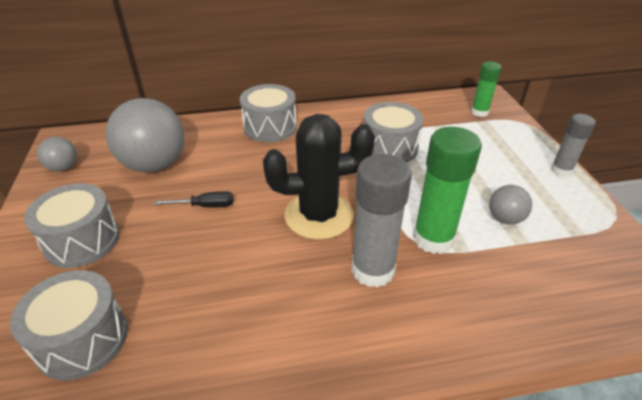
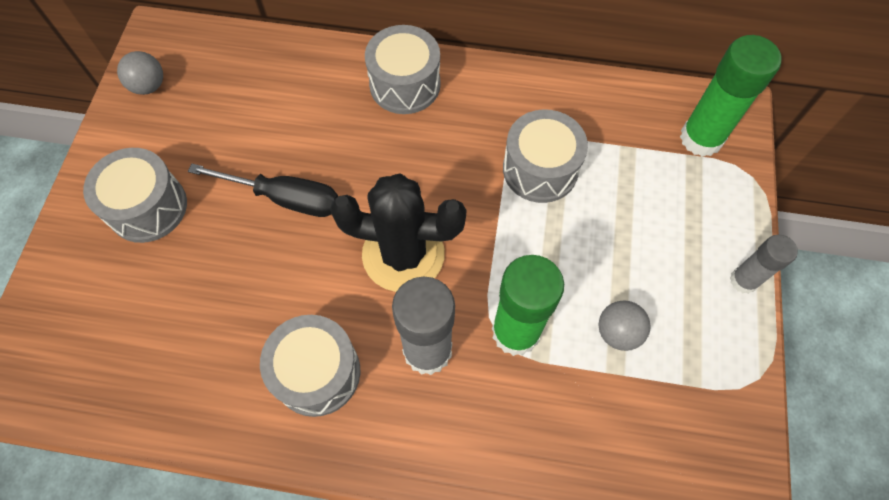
camera: 20 degrees right, 25 degrees up
grey drum [10,270,128,380] -> grey drum moved to [260,315,360,417]
grey ball [106,98,184,173] -> none
black screwdriver [154,191,234,208] -> black screwdriver [188,164,338,217], size x1.70
green glue stick [471,61,502,117] -> green glue stick [680,35,781,157], size x1.70

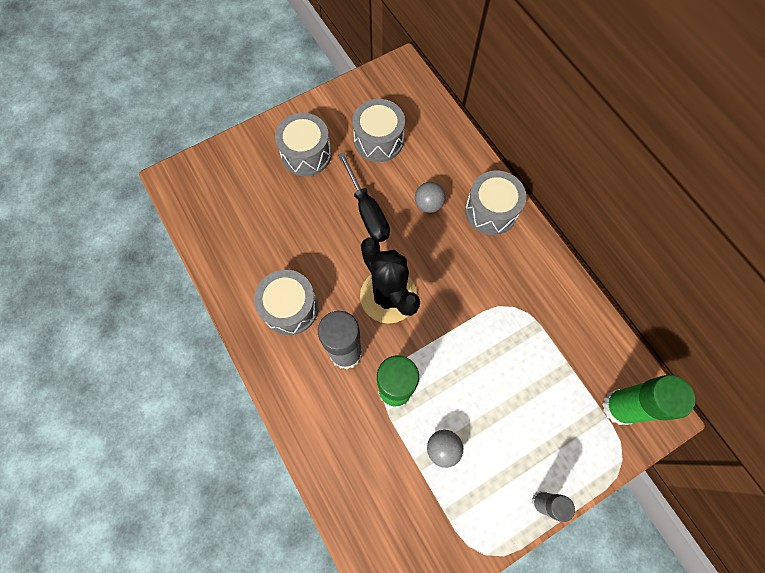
camera: 50 degrees right, 5 degrees up
grey ball [117,51,163,95] -> grey ball moved to [415,182,445,213]
grey drum [503,109,588,203] -> grey drum moved to [352,99,405,162]

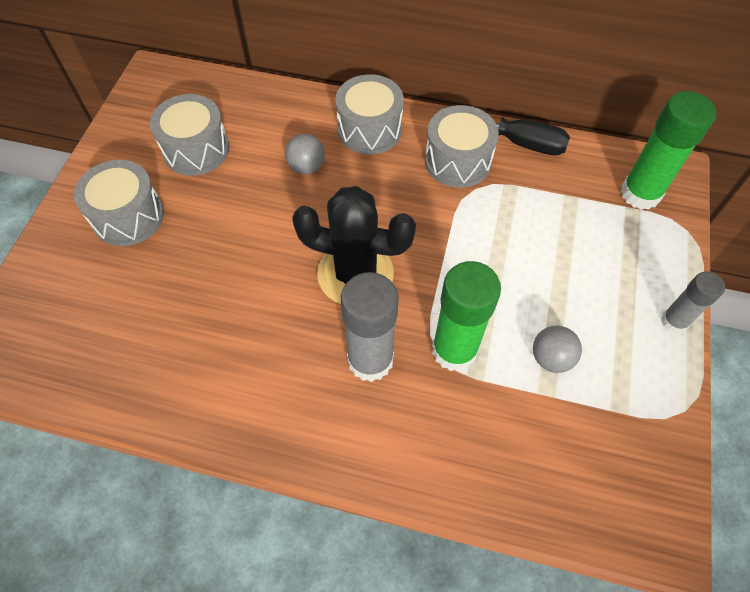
camera: 45 degrees left, 10 degrees down
grey drum [254,270,318,335] -> grey drum moved to [425,105,499,188]
black screwdriver [338,152,390,242] -> black screwdriver moved to [439,107,570,155]

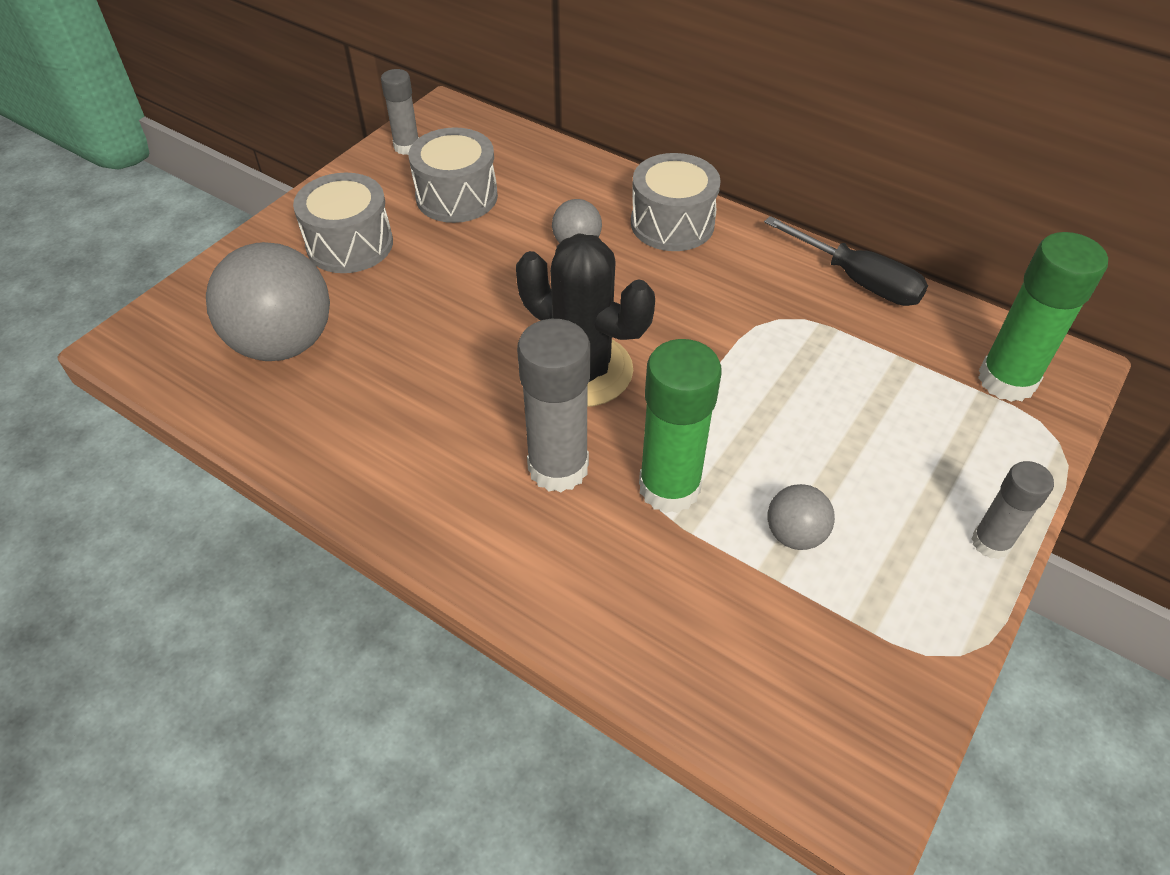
camera: 20 degrees right, 10 degrees down
grey drum [425,105,499,188] -> none
none -> grey ball [206,242,330,361]
none -> grey glue stick [381,69,419,155]

